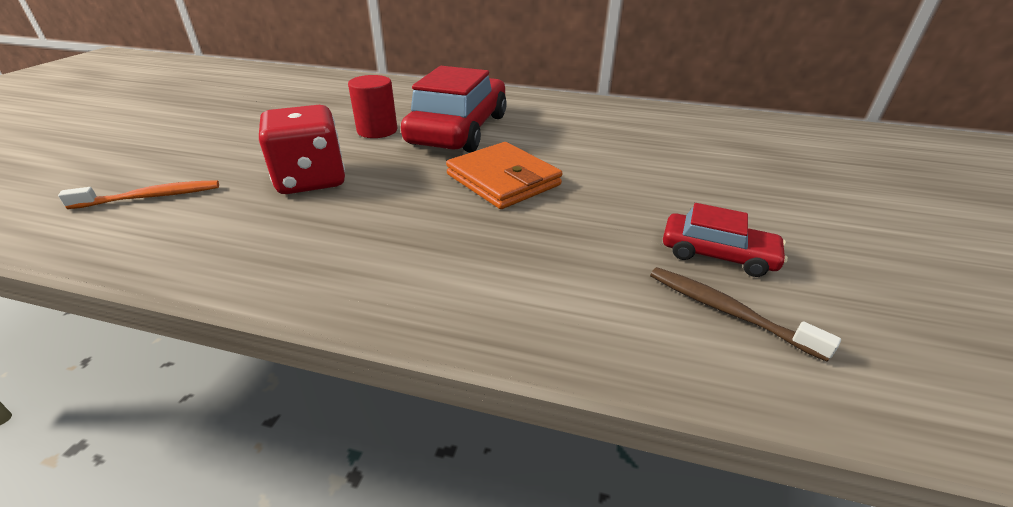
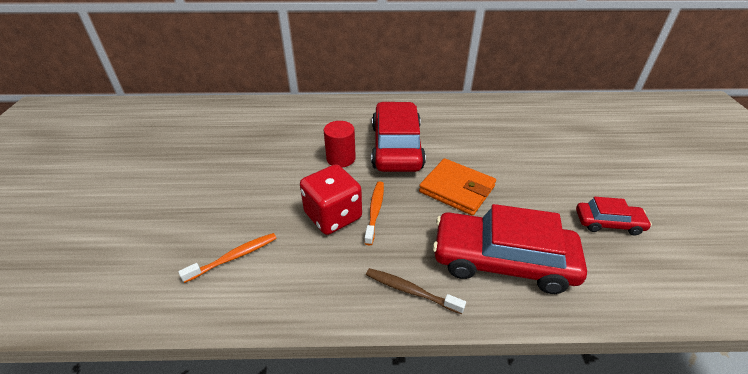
camera: 15 degrees left, 5 degrees up
brown toothbrush [650,267,841,362] -> brown toothbrush moved to [366,268,466,314]
none -> orange toothbrush [364,181,384,246]
none -> red car [433,204,587,294]

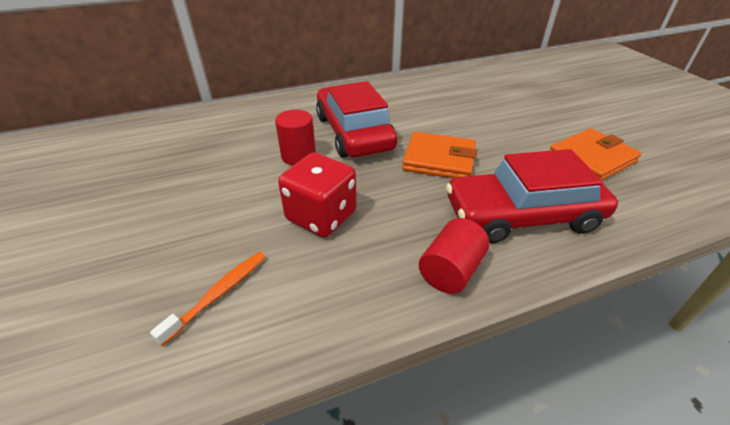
camera: 20 degrees left, 0 degrees up
orange toothbrush [364,181,384,246] -> none
brown toothbrush [366,268,466,314] -> red cylinder [419,218,490,294]
red car [576,197,652,236] -> orange wallet [550,128,642,180]

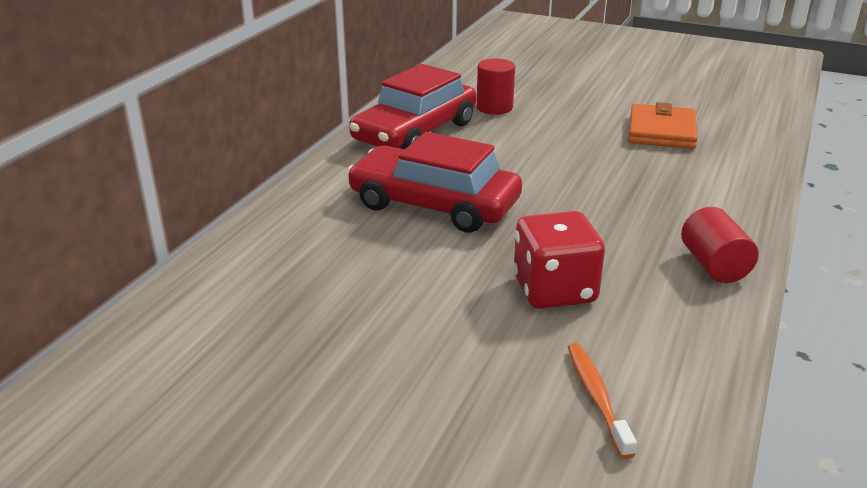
camera: 45 degrees left, 10 degrees down
red cylinder [275,110,316,165] -> red cylinder moved to [476,58,515,115]
orange wallet [402,132,477,178] -> none
red car [446,149,618,243] -> red car moved to [349,64,476,150]

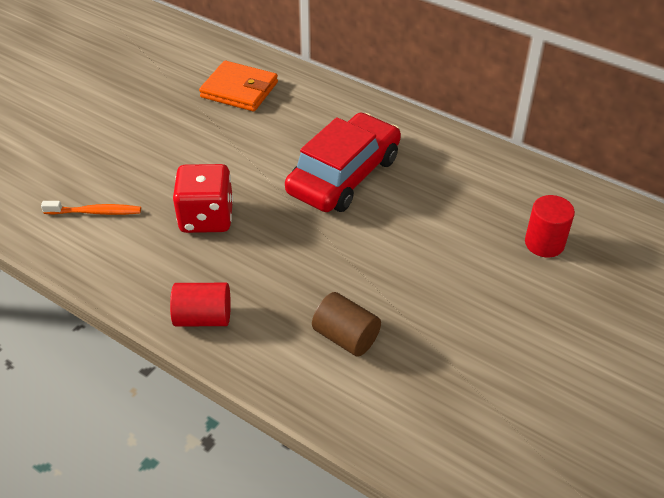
camera: 100 degrees right, 15 degrees up
red car [349,64,476,150] -> none
orange wallet [628,102,698,149] -> orange wallet moved to [199,60,278,111]
none -> brown cylinder [312,292,381,357]

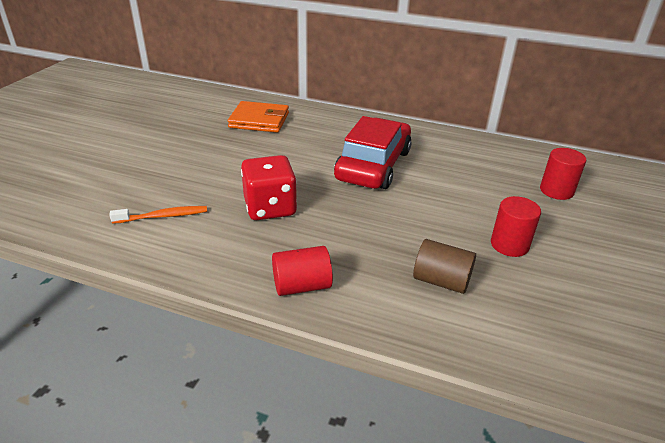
camera: 15 degrees left, 10 degrees down
none -> red cylinder [491,196,541,257]

